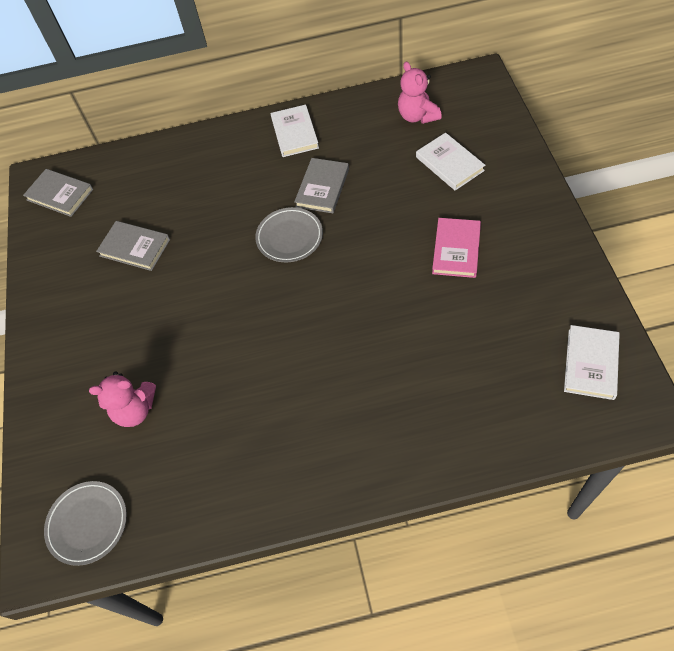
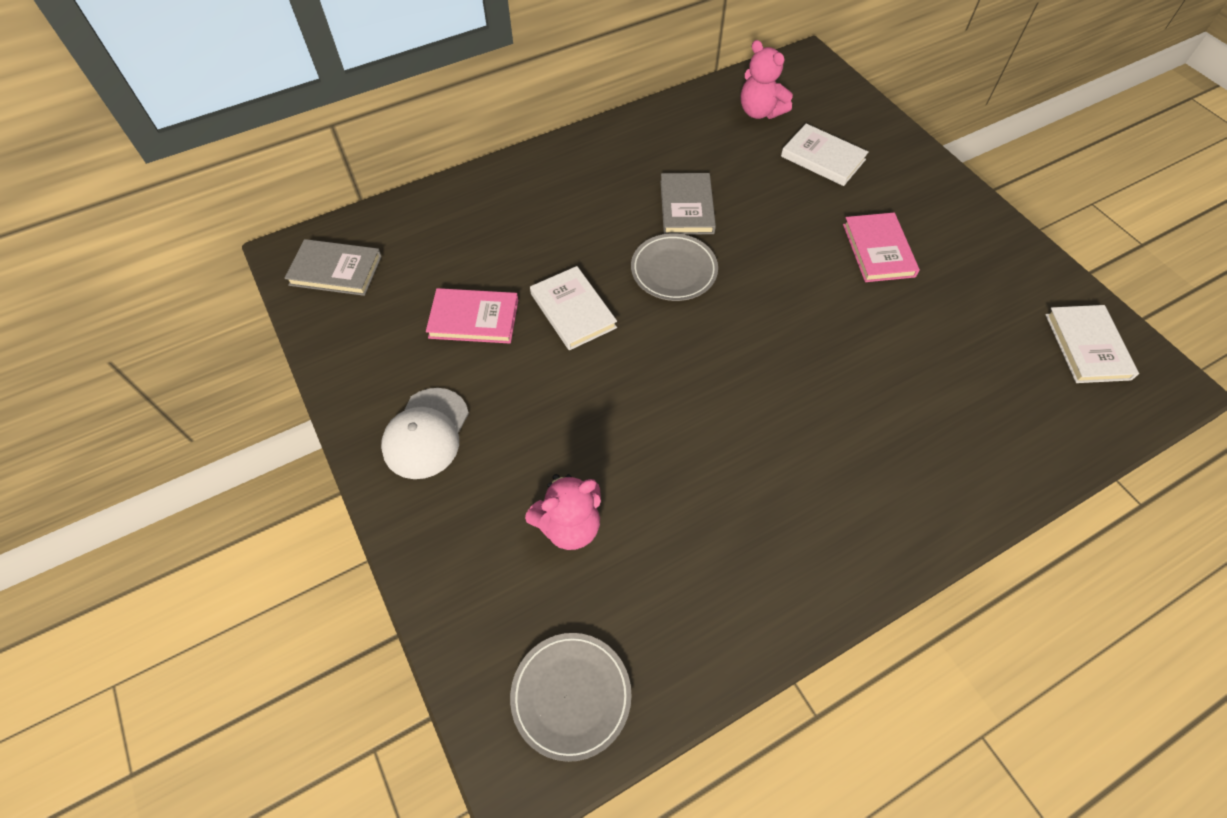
camera: 25 degrees left, 0 degrees up
grey book [96,221,170,271] -> pink book [426,288,518,344]
white book [271,105,319,157] -> white book moved to [530,266,617,350]
none -> white cap [381,388,469,479]

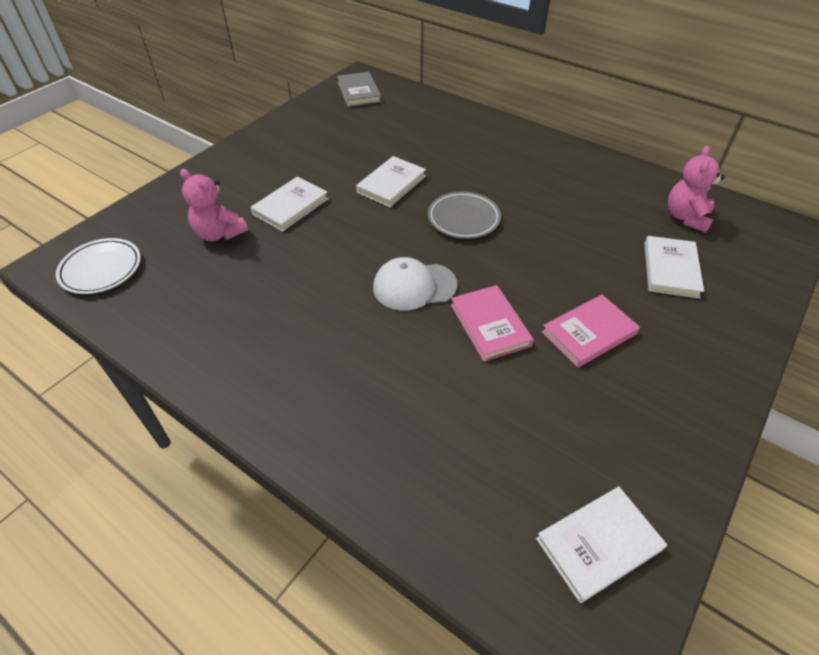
camera: 65 degrees right, 10 degrees down
white cap [381,388,469,479] -> white cap moved to [373,257,458,310]
pink book [426,288,518,344] -> pink book moved to [451,285,534,362]
grey plate [510,633,631,762] -> white plate [56,238,141,294]
grey book [660,173,716,235] -> none
none -> white book [250,177,328,232]

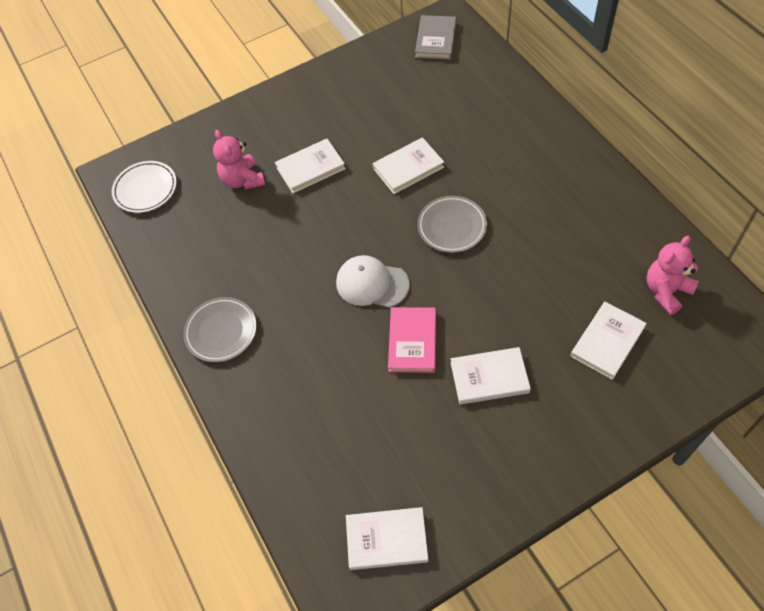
camera: 30 degrees right, 10 degrees up
pink book [542,295,640,368] -> white book [451,347,531,405]
none -> grey plate [183,297,257,362]

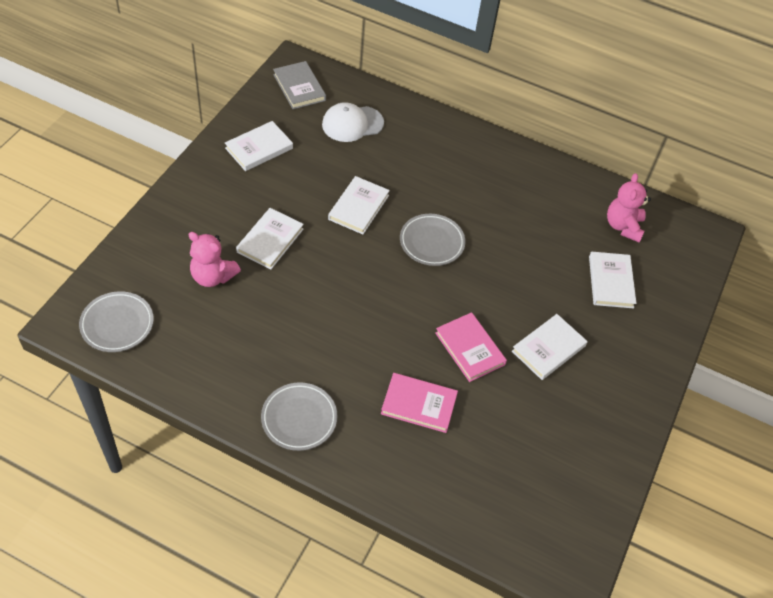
camera: 45 degrees left, 5 degrees down
white plate [112,161,177,213] -> grey plate [79,291,154,352]
white cap [336,255,410,308] -> white cap moved to [322,102,384,142]
white book [346,507,429,570] -> white book moved to [225,121,293,171]
none -> pink book [381,373,458,433]

